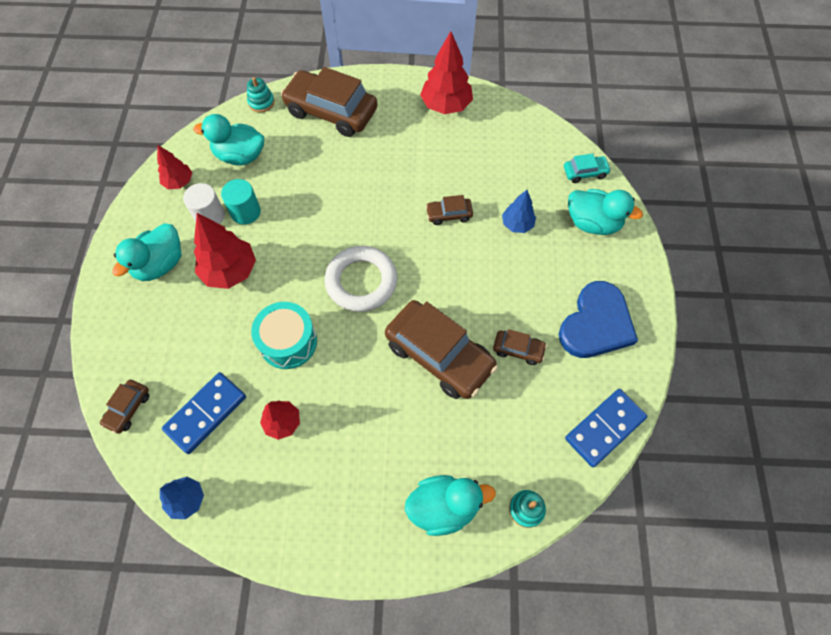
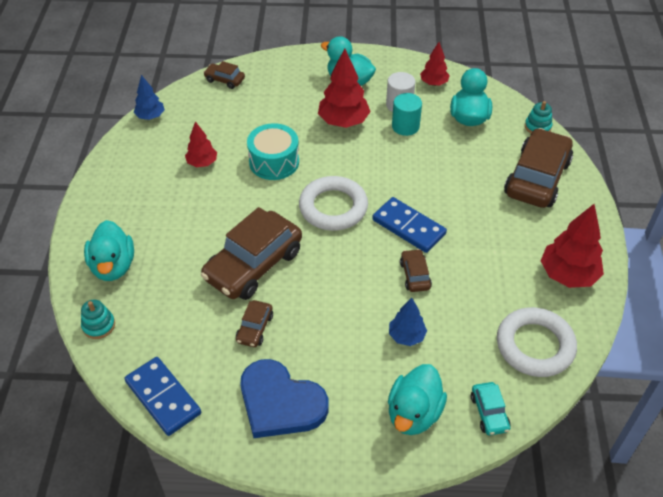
camera: 90 degrees right, 15 degrees down
blue domino [162,372,246,454] -> blue domino moved to [372,197,447,253]
none -> white ring [497,307,577,377]

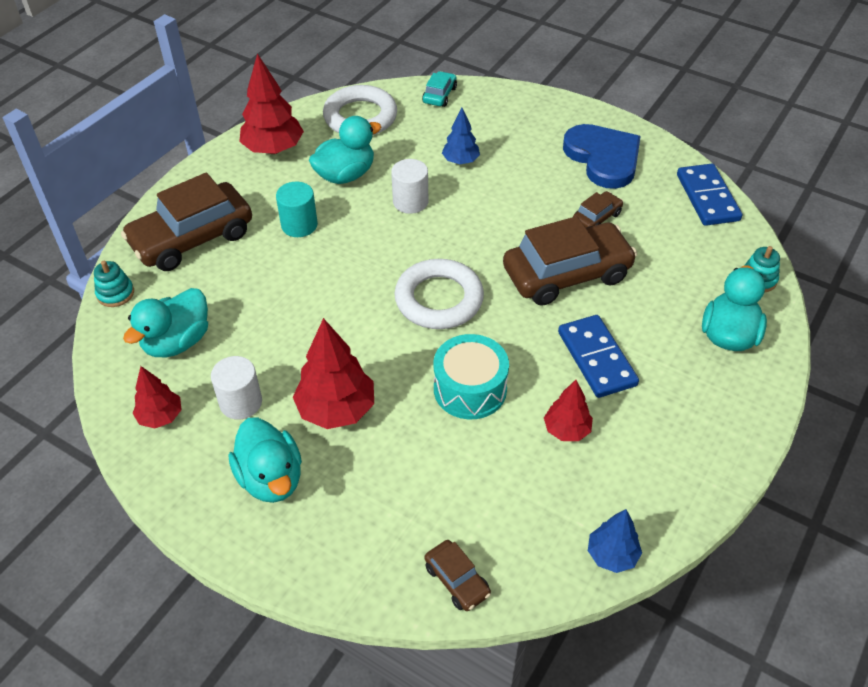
camera: 150 degrees left, 0 degrees up
blue domino [372,197,447,253] -> blue domino moved to [558,315,639,398]
turquoise duck [388,364,447,435] -> turquoise duck moved to [309,116,381,184]
turquoise cylinder [392,93,422,136] -> turquoise cylinder moved to [276,182,318,237]
brown car [400,249,432,292] -> white cylinder [391,159,428,214]

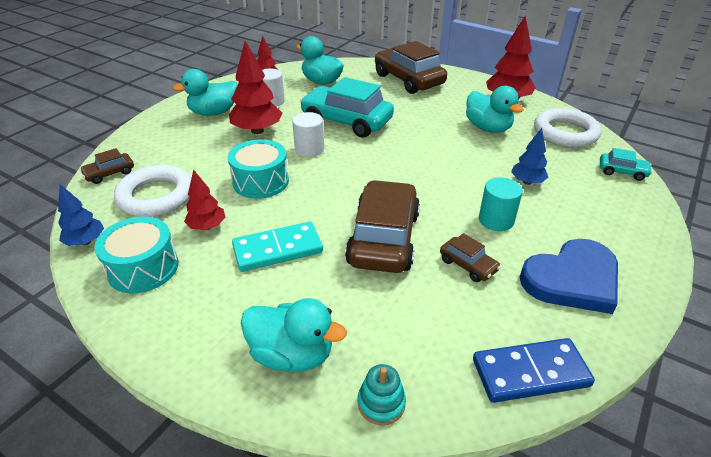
camera: 90 degrees right, 10 degrees down
turquoise stacking toy [94,261,134,307] -> none
turquoise cylinder [276,182,318,237] -> turquoise cylinder moved to [479,177,523,231]
white cylinder [391,159,428,214] -> white cylinder moved to [292,112,324,157]
white ring [394,259,484,329] -> white ring moved to [114,165,191,217]
brown car [503,216,637,306] -> brown car turned 150 degrees counterclockwise [345,180,420,273]
blue domino [558,315,639,398] -> turquoise domino [232,222,323,272]
none -> turquoise drum [94,216,179,294]
none -> turquoise car [300,77,394,138]

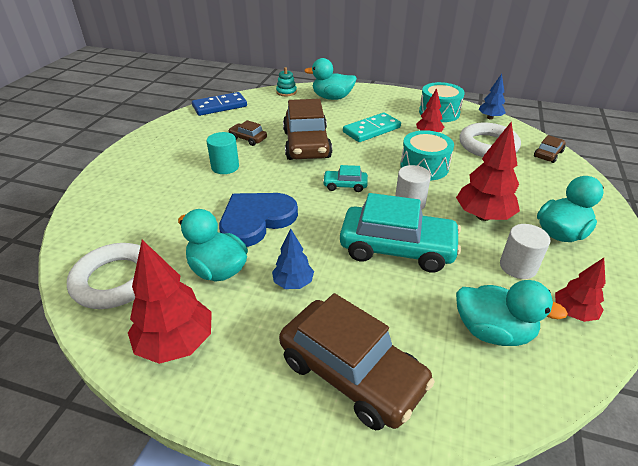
camera: 165 degrees right, 0 degrees up
blue tree [511,128,548,185] -> blue tree moved to [272,228,314,289]
blue heart [520,239,618,314] -> blue heart moved to [219,193,298,247]
turquoise car [600,148,652,181] -> turquoise car moved to [322,165,368,192]

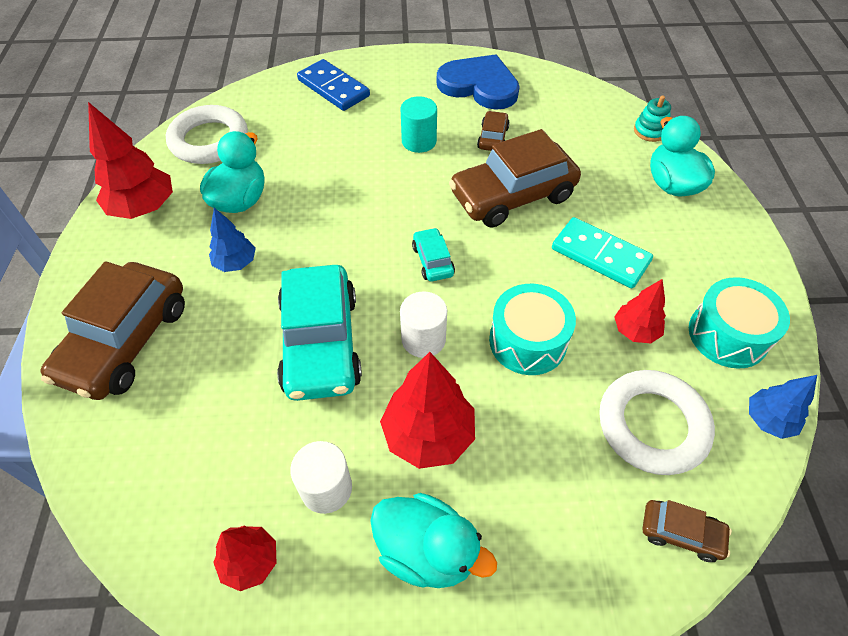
camera: 70 degrees right, 15 degrees up
blue domino [192,92,247,116] -> blue domino moved to [297,59,370,111]
blue heart [219,193,298,247] -> blue heart moved to [437,54,520,110]
turquoise duck [456,280,568,346] -> none

